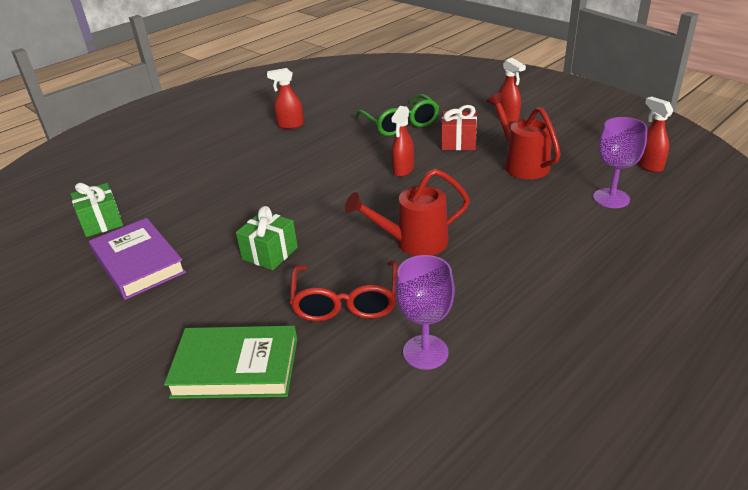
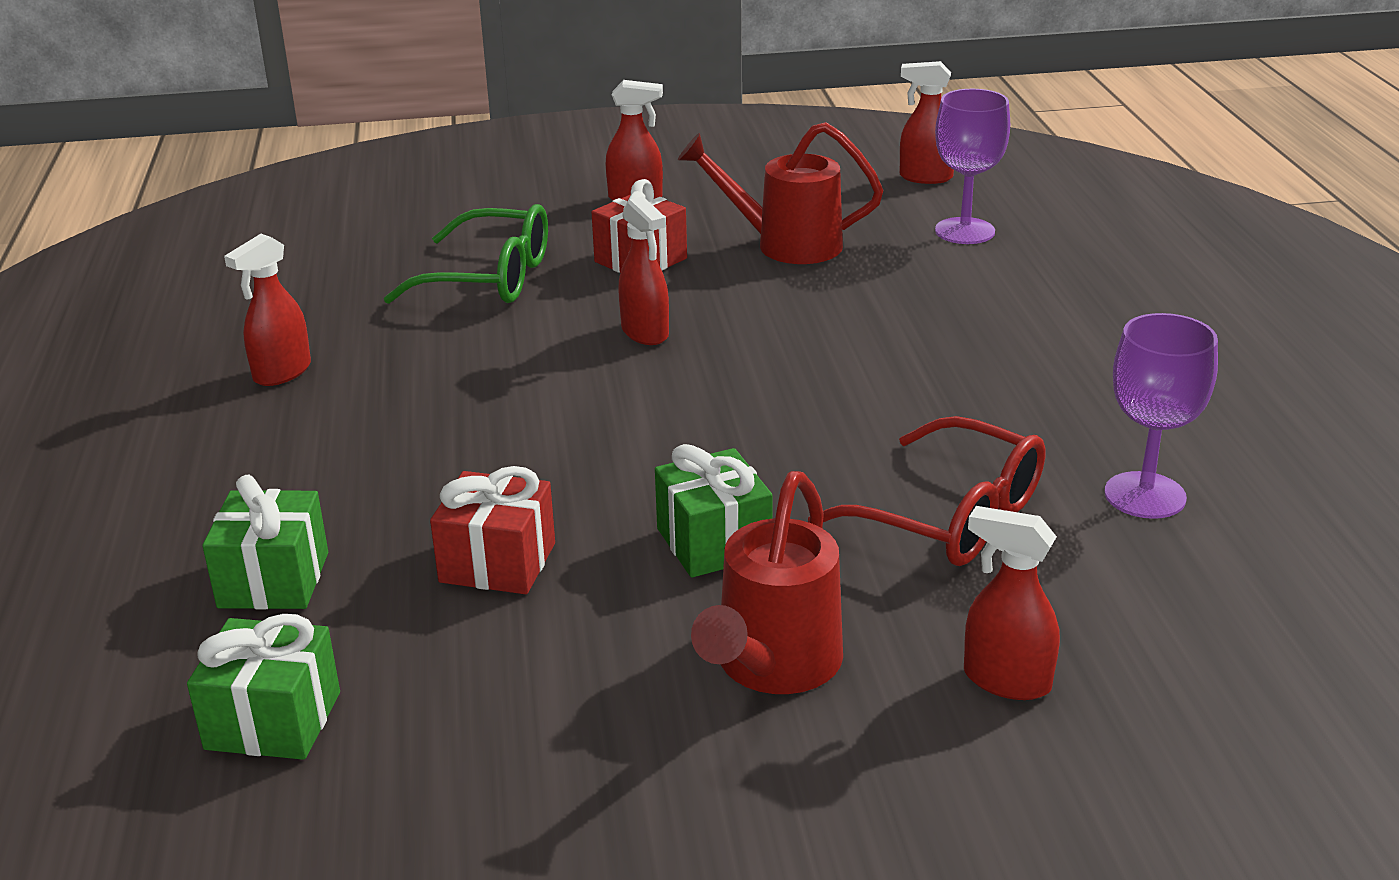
camera: 55 degrees left, 5 degrees down
purple book [89,218,186,300] -> none
green book [164,326,297,399] -> red spray bottle [964,506,1060,700]
red watering can [345,169,470,256] -> red watering can moved to [691,471,843,694]
none -> green gift [202,475,328,609]
none -> red gift [430,466,555,594]

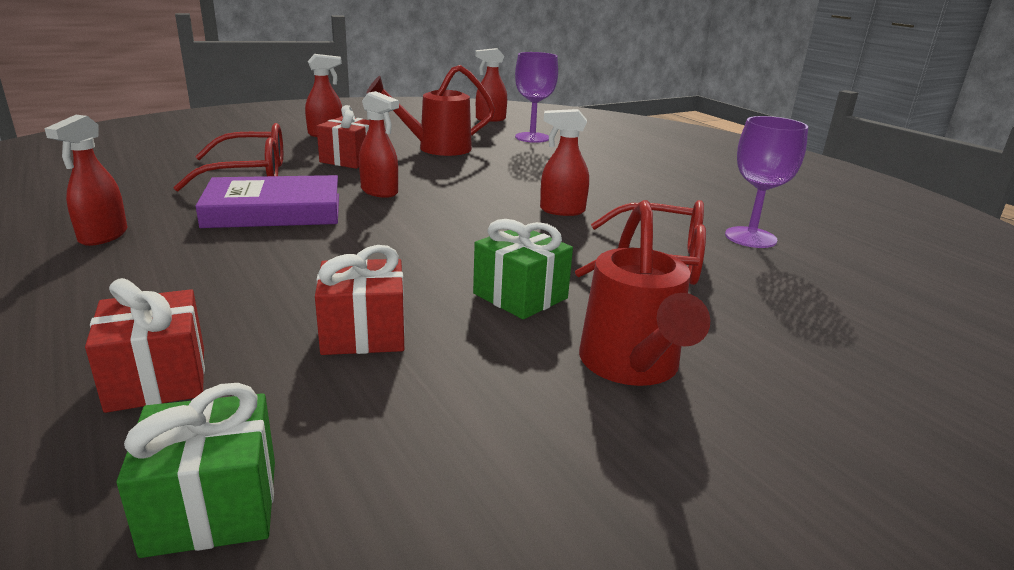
camera: 25 degrees left, 5 degrees down
green gift [202,475,328,609] -> red gift [85,278,205,413]
green glasses [384,204,548,304] -> red glasses [173,123,283,191]
red spray bottle [964,506,1060,700] -> red spray bottle moved to [540,109,589,216]
none -> purple book [195,175,339,228]

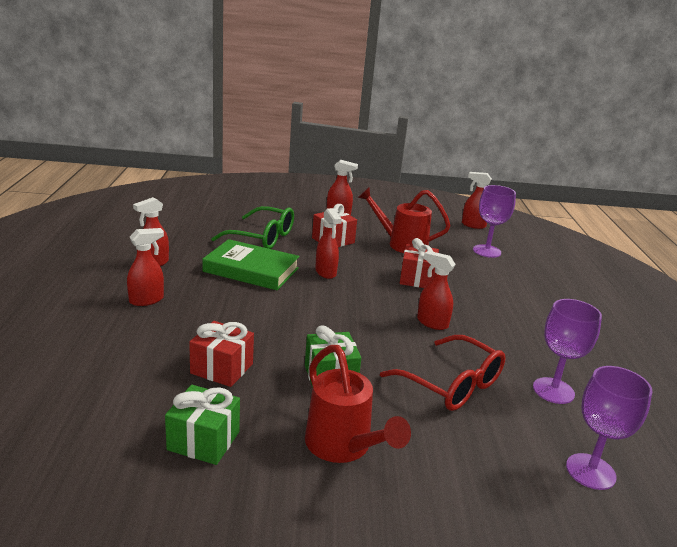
camera: 30 degrees right, 0 degrees up
red gift [85,278,205,413] -> red gift moved to [400,238,439,288]
green gift [117,383,275,558] -> green gift moved to [165,385,240,465]
red glasses [173,123,283,191] -> green glasses [211,206,294,249]
purple book [195,175,339,228] -> green book [202,239,300,290]
red watering can [579,200,710,386] -> red watering can turned 60 degrees counterclockwise [305,345,411,463]
none -> red spray bottle [127,228,164,306]
none -> purple goblet [566,366,652,490]

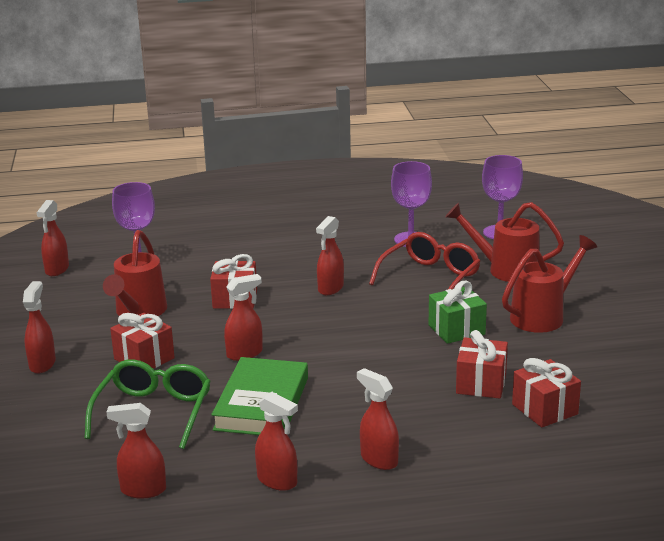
camera: 95 degrees left, 0 degrees up
green gift [165,385,240,465] -> none
none -> red spray bottle [106,403,166,499]
none -> red watering can [445,202,564,282]
none -> red gift [512,358,581,427]

